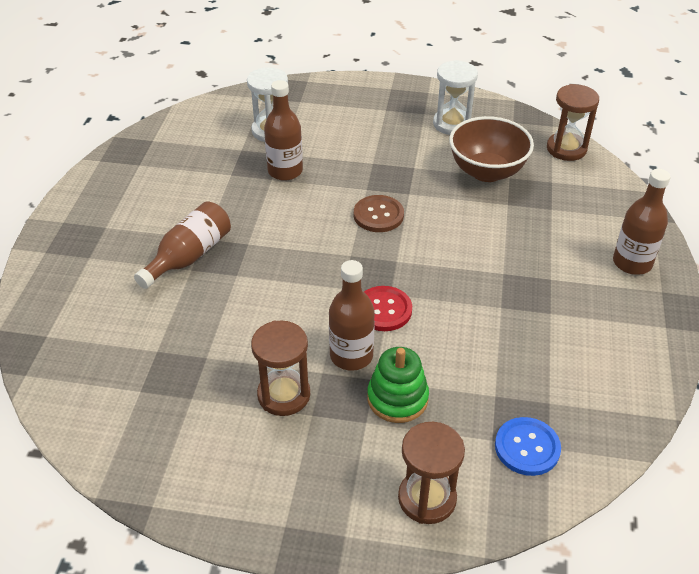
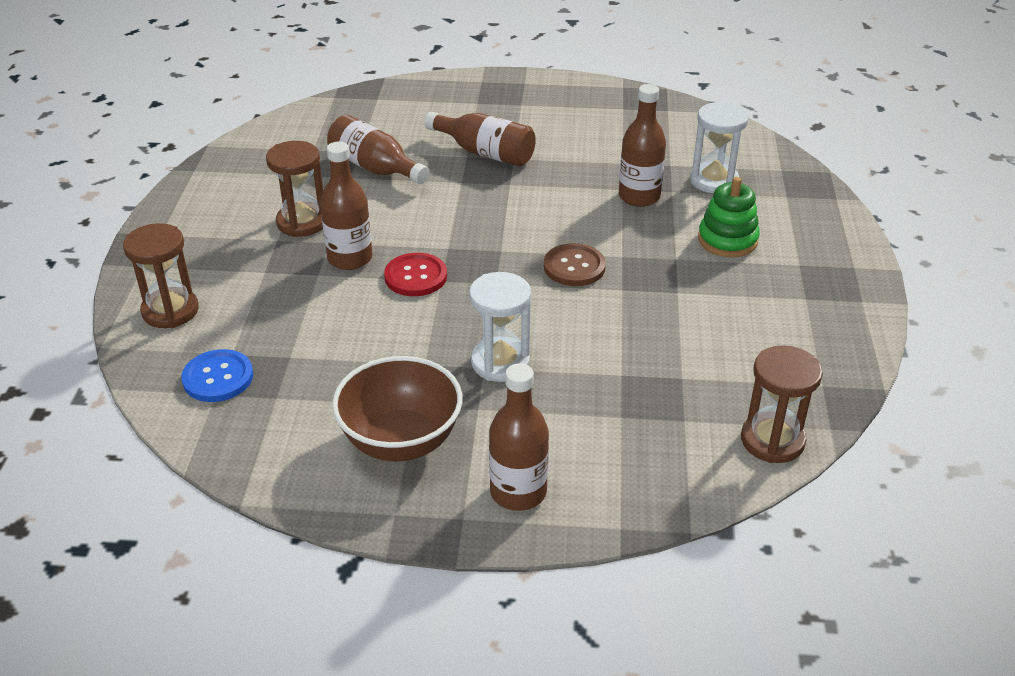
camera: 85 degrees right, 5 degrees down
green stacking toy [367,347,429,423] -> green stacking toy moved to [698,177,760,257]
white hourglass [433,60,478,135] -> white hourglass moved to [469,272,531,382]
brown bowl [449,116,534,182] -> brown bowl moved to [332,356,463,462]
none -> brown bottle [327,115,430,184]

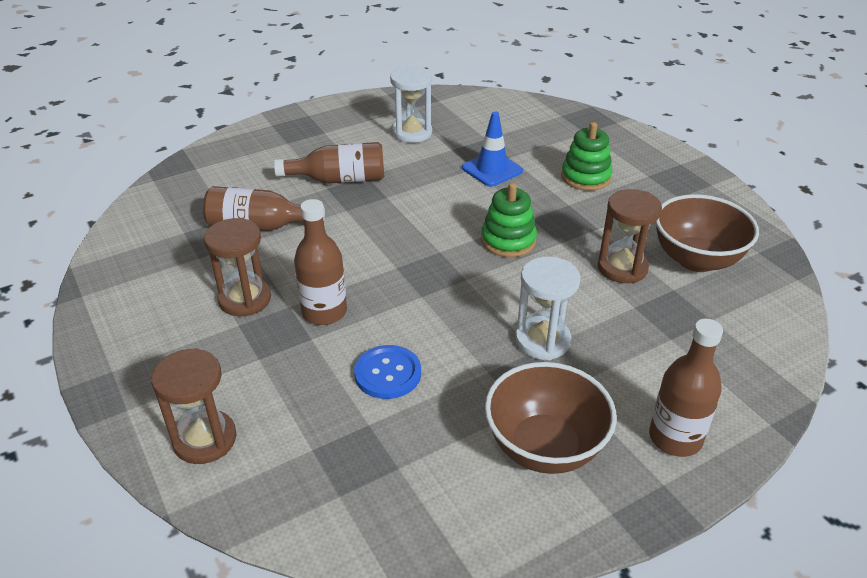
camera: 35 degrees left, 0 degrees up
blue button [181,349,253,402] -> blue button moved to [354,345,421,399]
red button [384,253,447,296] -> none
brown button [544,243,606,286] -> green stacking toy [481,183,537,257]
brown bottle [619,84,666,207] -> blue traffic cone [462,111,523,187]
white hourglass [690,102,749,194] -> white hourglass moved to [390,66,432,143]
brown hourglass [741,345,823,463] -> brown hourglass moved to [598,189,662,283]
none -> brown bowl [655,194,759,272]

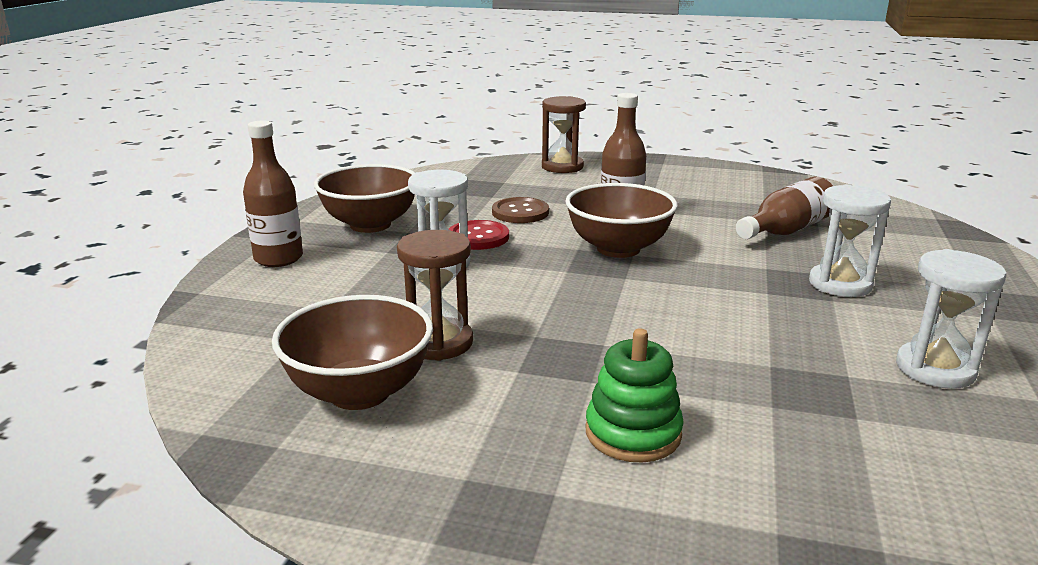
camera: 135 degrees right, 15 degrees down
brown hourglass [204,218,271,316] -> none
brown bottle [274,142,384,184] -> white hourglass [809,184,891,297]
blue button [354,345,421,399] -> brown button [492,197,549,223]
blue traffic cone [462,111,523,187] -> none
green stacking toy [481,183,537,257] -> none
none -> red button [449,220,509,250]
none -> brown bowl [565,183,678,258]

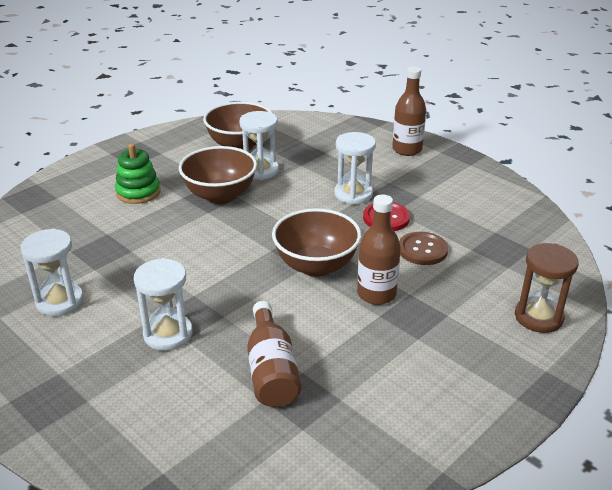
camera: 120 degrees right, 10 degrees up
brown bowl [314,164,415,233] -> brown bowl moved to [179,146,257,204]
brown hourglass [397,230,473,361] -> white hourglass [239,111,279,180]

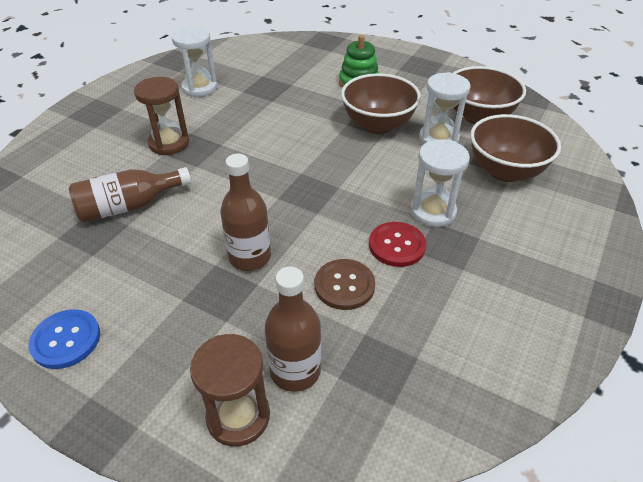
camera: 75 degrees right, 10 degrees up
white hourglass [134,258,193,351] -> brown hourglass [134,77,189,155]
brown bowl [272,208,361,277] -> brown bowl moved to [470,114,561,182]
brown bottle [392,67,426,156] -> brown bottle moved to [265,267,321,392]
none -> blue button [29,309,100,369]

